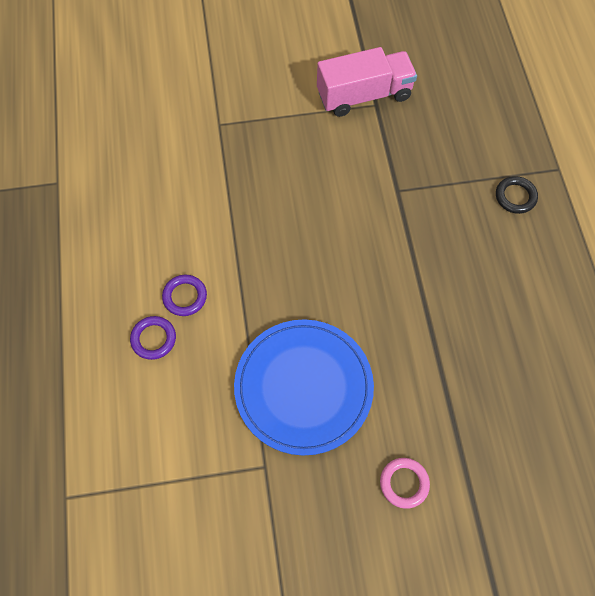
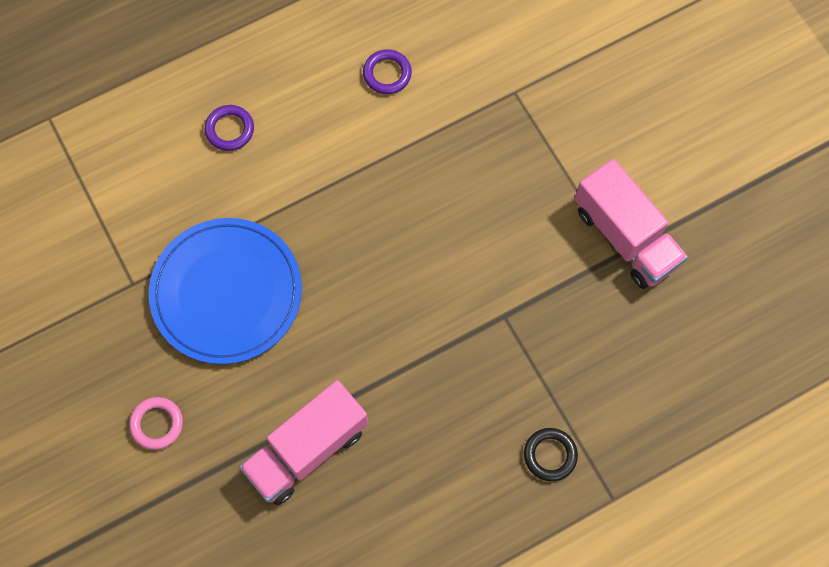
camera: 70 degrees right, 5 degrees up
purple ring [162,275,207,316] -> purple ring moved to [363,49,412,94]
none -> pink truck [239,380,368,505]

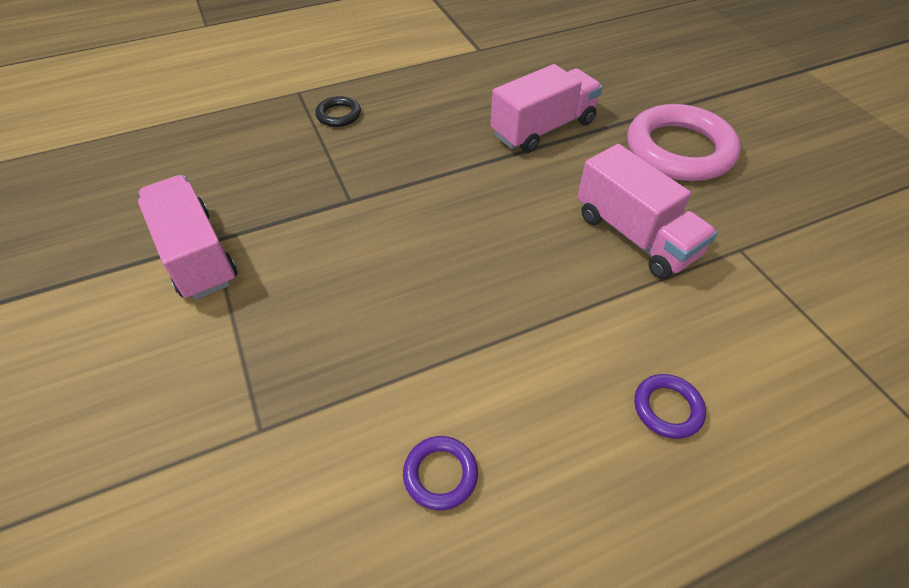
camera: 175 degrees left, 20 degrees down
pink ring [129,397,183,450] -> pink ring [627,104,741,181], size x2.25
blue plate [149,218,302,364] -> pink truck [577,144,718,279]

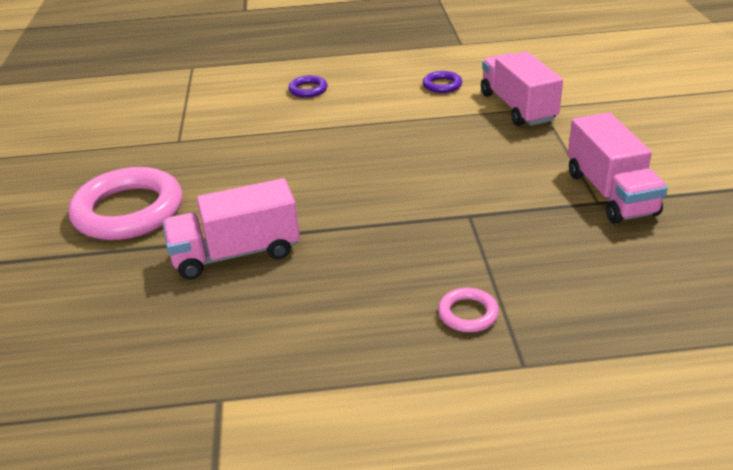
camera: 160 degrees left, 15 degrees down
black ring [315,96,361,127] -> pink ring [438,288,499,332]
pink truck [577,144,718,279] -> pink truck moved to [481,51,563,126]

